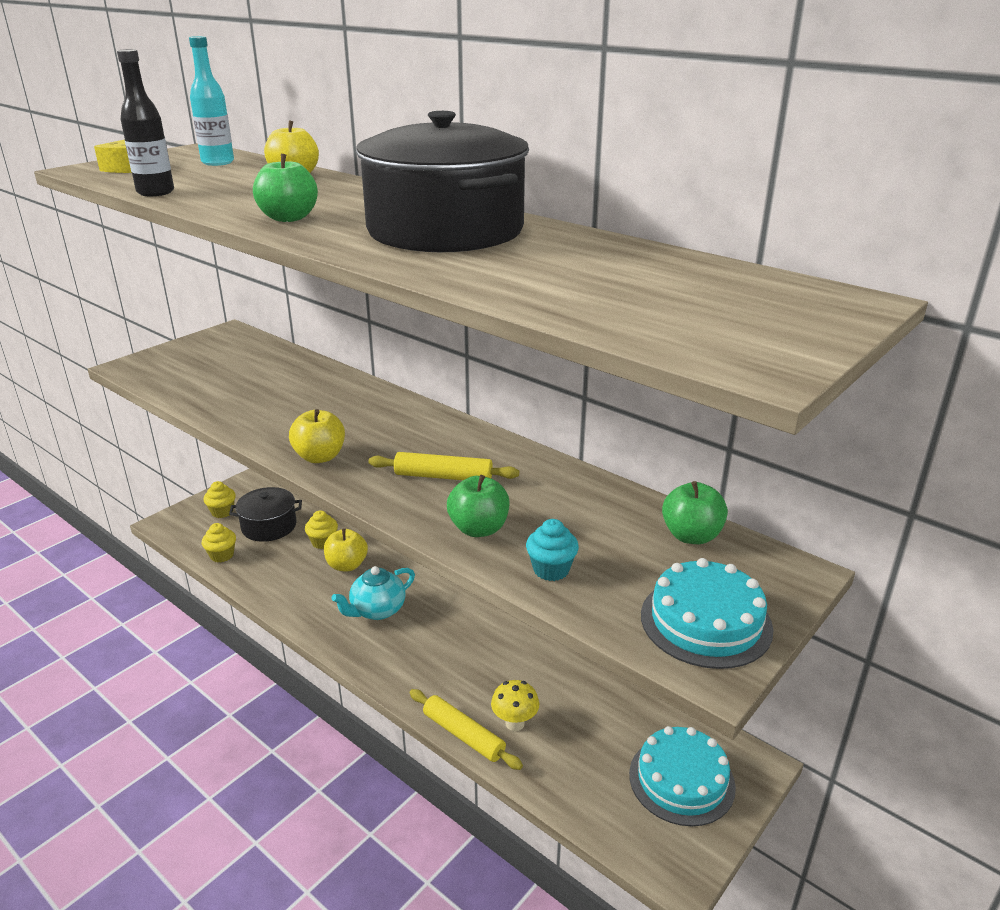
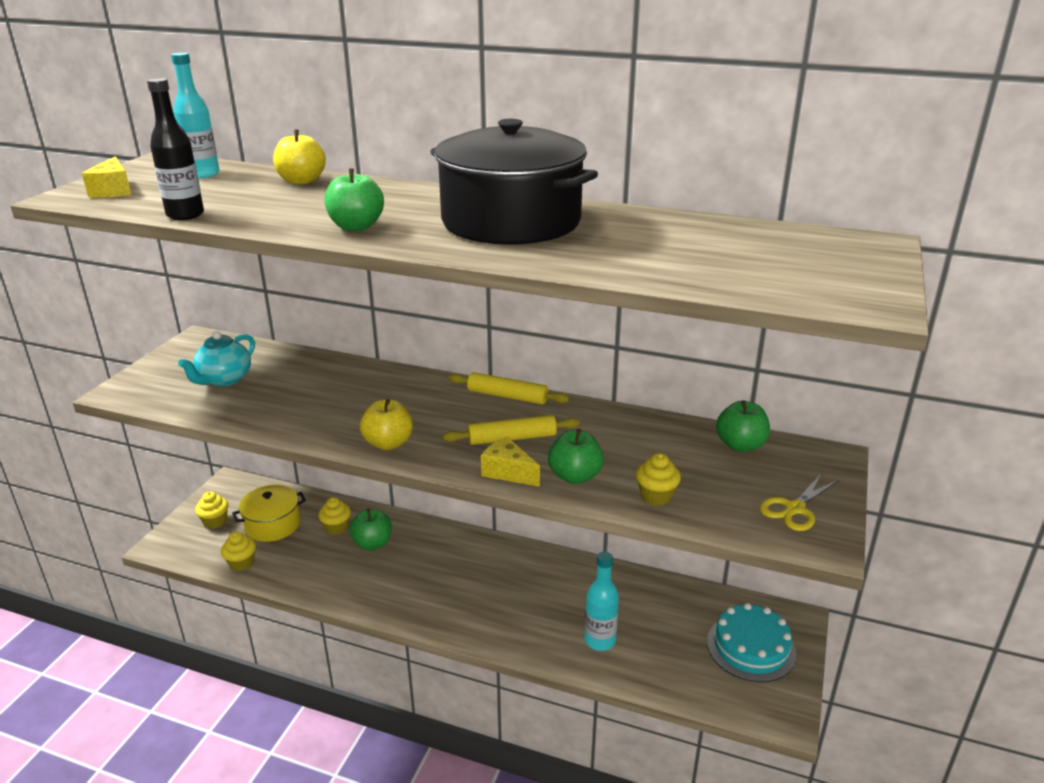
camera: 20 degrees left, 0 degrees up
black pot [229,487,302,542] -> yellow pot [232,485,306,542]
yellow apple [324,528,368,571] -> green apple [349,509,392,550]
turquoise teapot [331,566,415,620] -> turquoise teapot moved to [178,331,255,387]
yellow rolling pin [409,689,523,770] -> yellow rolling pin moved to [448,372,569,405]
yellow mushroom [491,680,539,731] -> turquoise bottle [585,551,619,651]
turquoise cupcake [526,519,579,581] -> yellow cupcake [636,453,681,506]
turquoise cake [641,558,773,669] -> yellow scissors [759,474,840,531]
none -> yellow cheese [481,437,540,487]

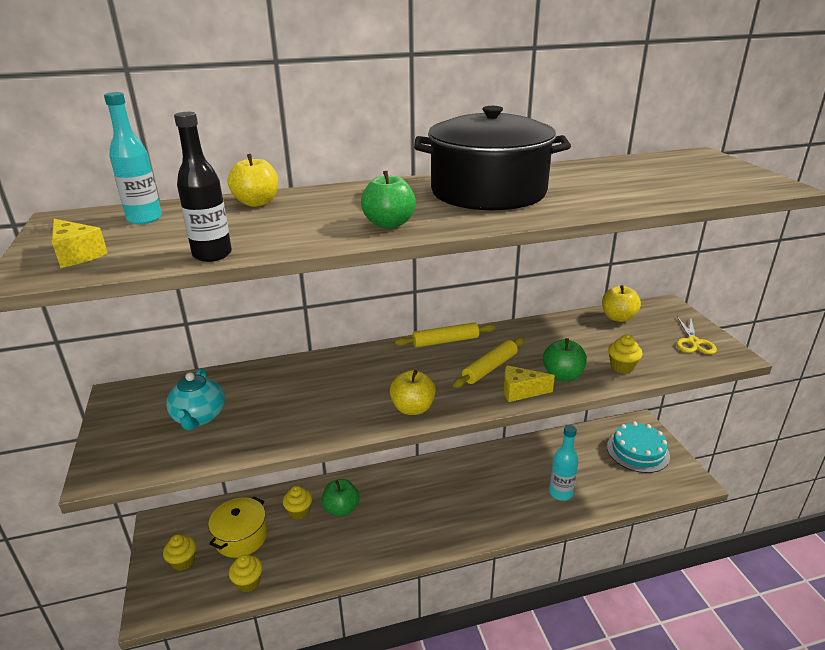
camera: 35 degrees left, 0 degrees up
green apple [716,400,770,452] -> yellow apple [602,285,641,322]

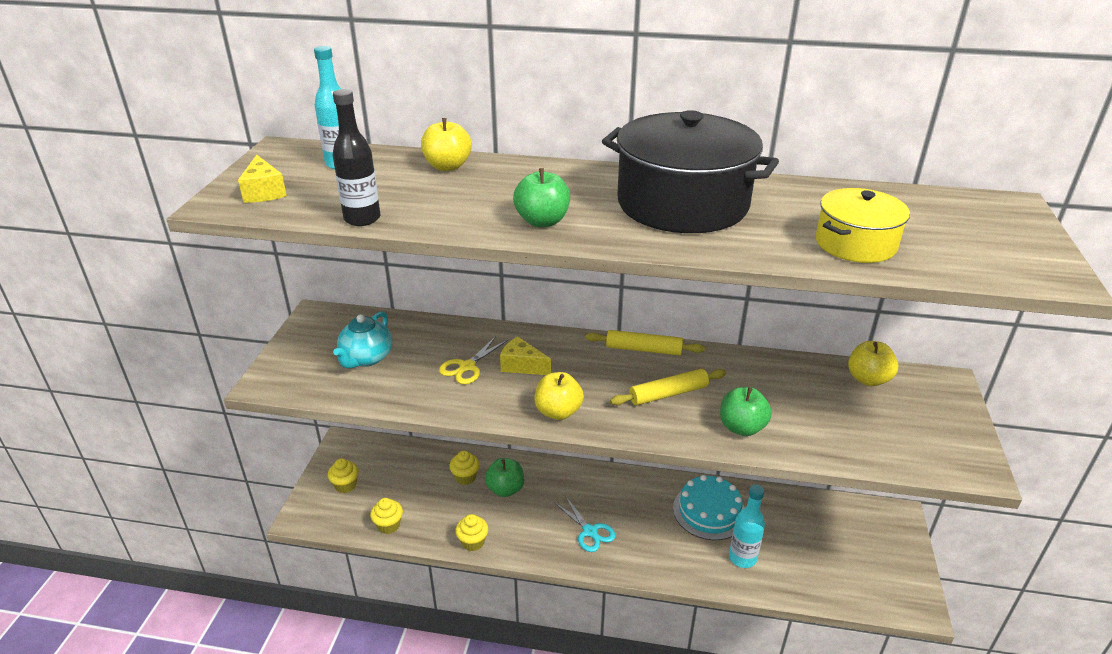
camera: 25 degrees right, 5 degrees up
yellow pot [208,496,267,558] -> yellow pot moved to [816,188,910,263]
yellow cheese [504,365,555,402] -> yellow cheese moved to [500,336,551,375]
turquoise cake [607,422,670,473] -> turquoise cake moved to [673,475,745,540]
yellow cupcake [608,335,642,374] -> yellow cupcake moved to [455,514,488,551]
yellow scissors [676,317,717,354] -> yellow scissors moved to [439,336,508,384]
none -> turquoise scissors [554,496,616,552]

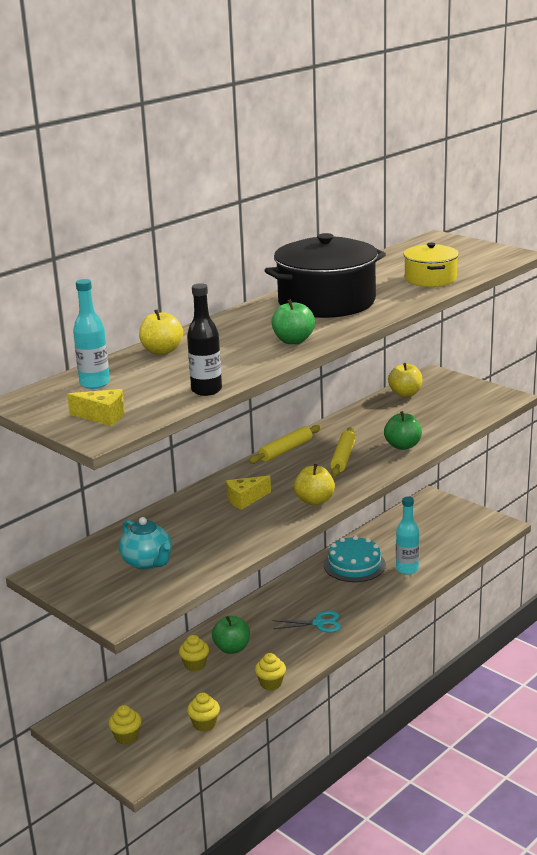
camera: 55 degrees left, 10 degrees down
yellow scissors [439,336,508,384] -> none

